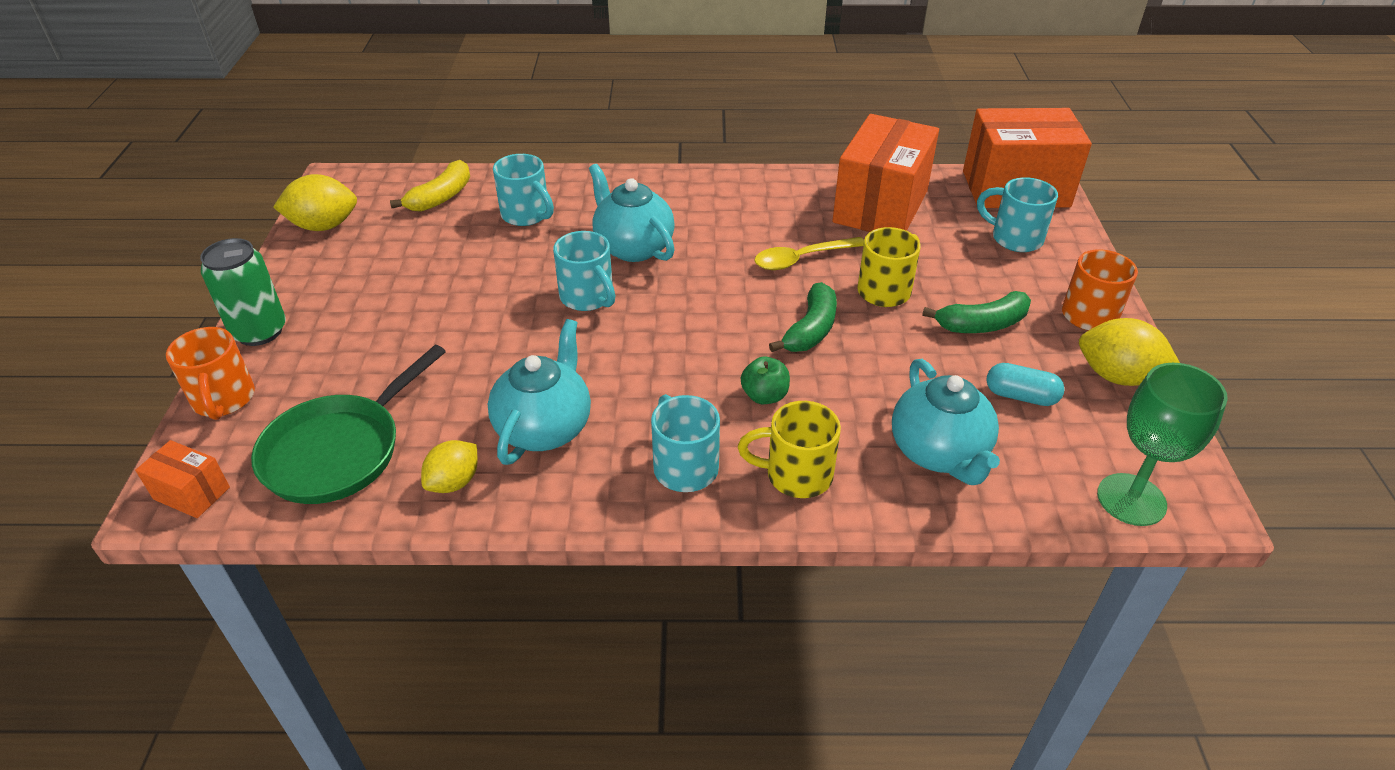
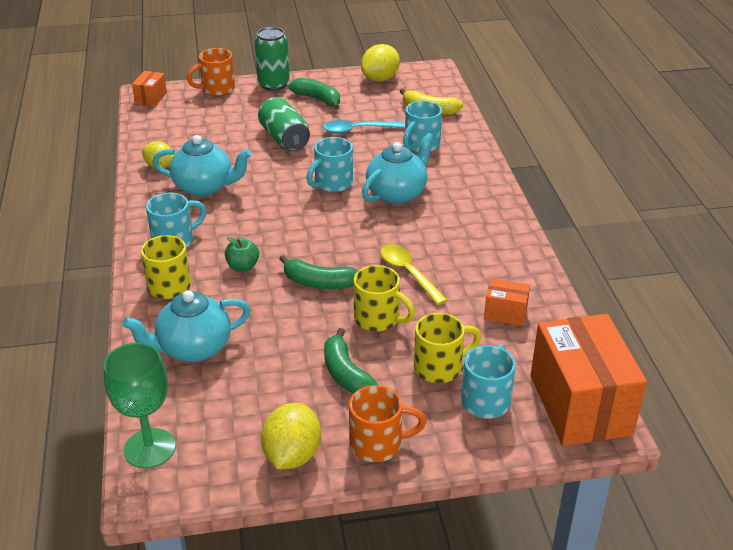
camera: 80 degrees right, 5 degrees down
green pan [251,345,446,504] -> none
yellow lemon [273,174,357,231] -> yellow lemon turned 60 degrees clockwise [361,44,400,82]
orange box [832,114,939,232] -> orange box [484,279,530,326], size x0.45
turquoise capsule [986,363,1065,406] -> none
none -> green can [258,97,310,151]
none -> green banana [288,78,340,109]
none -> turquoise spoon [323,120,405,134]
none -> yellow mug [414,313,481,383]

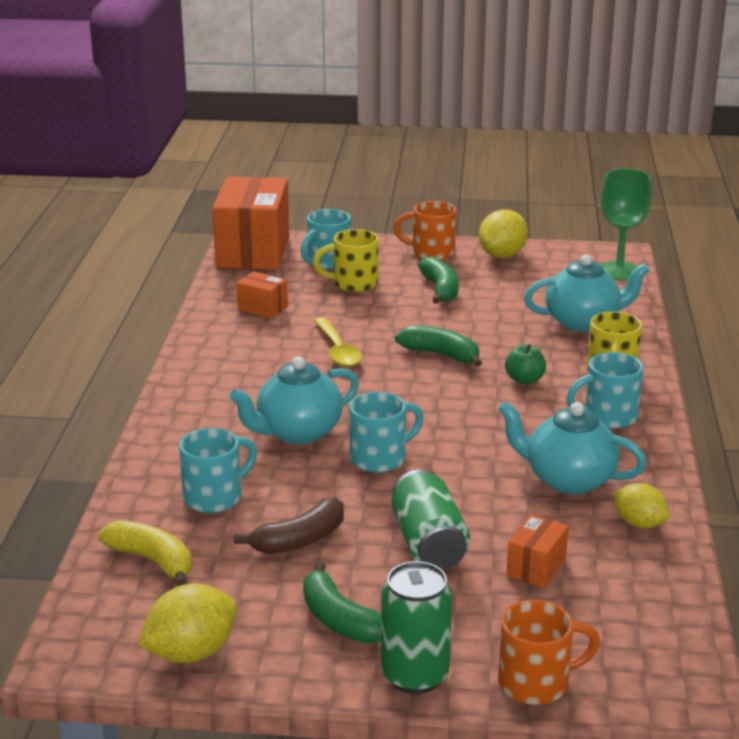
camera: 165 degrees left, 10 degrees down
orange box [132,71,167,107] -> orange box moved to [506,514,569,588]
turquoise spoon [323,120,405,134] -> brown banana [233,497,344,554]
yellow mug [354,265,415,331] -> none

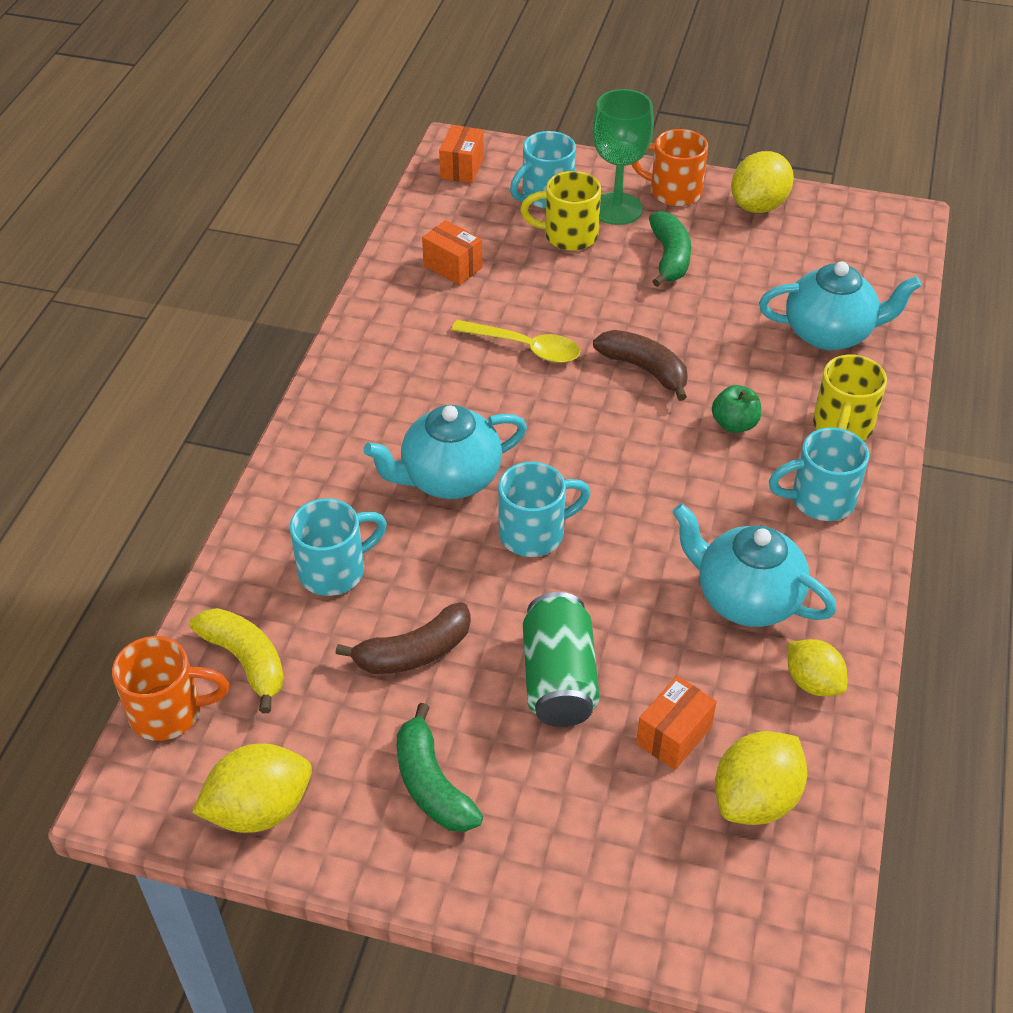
camera: 10 degrees right, 20 degrees up
orange box [212,177,289,270] -> orange box [439,125,484,183], size x0.45
yellow spoon [314,317,362,367] -> yellow spoon turned 60 degrees counterclockwise [451,320,580,363]
green can [381,561,452,694] -> none
green banana [395,325,482,367] -> brown banana [593,330,688,401]
orange mug [498,600,600,705] -> orange mug moved to [112,636,229,741]
green goblet [600,169,652,280] -> green goblet moved to [592,89,654,225]
none -> yellow lemon [715,731,807,825]

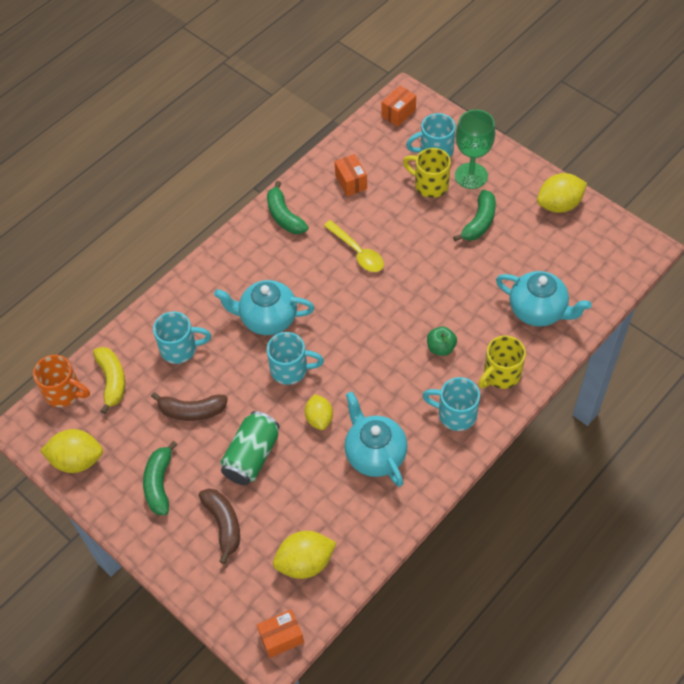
camera: 30 degrees right, 10 degrees up
brown banana [593,330,688,401] -> brown banana moved to [198,488,240,564]
orange mug [632,129,708,206] -> none
orange box [636,676,717,770] -> orange box moved to [257,609,304,658]
yellow lemon [788,639,847,696] -> yellow lemon moved to [305,394,333,430]
none -> green banana [267,181,308,234]

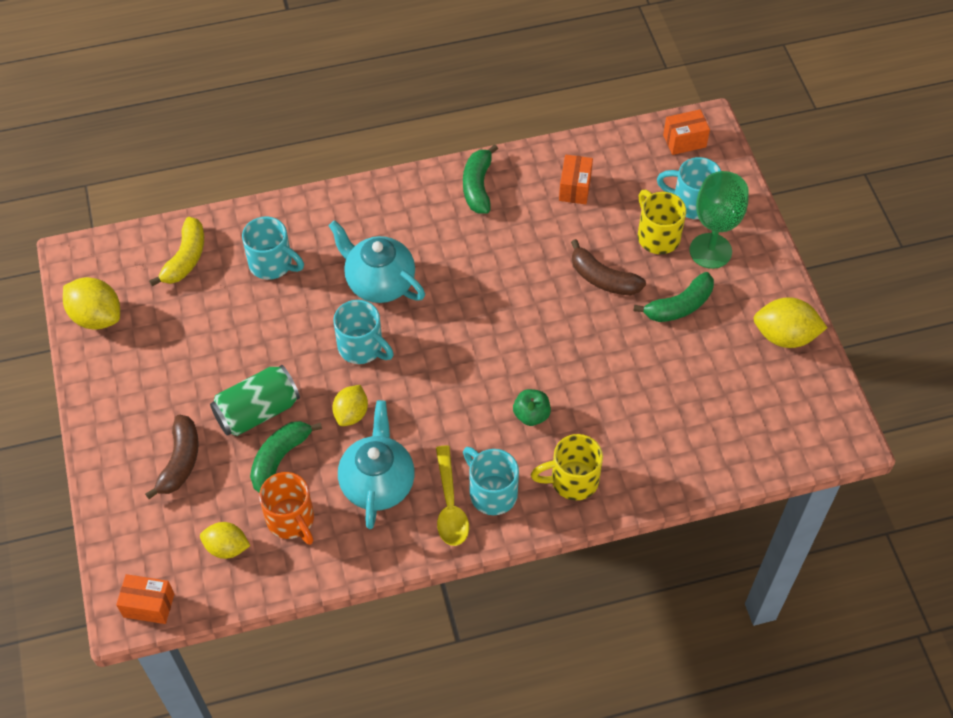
camera: 30 degrees right, 0 degrees up
orange mug [33,355,90,407] -> orange mug moved to [259,472,314,545]
green banana [143,441,178,515] -> green banana moved to [250,421,322,493]
brown banana [151,392,228,421] -> brown banana moved to [571,239,646,295]
yellow lemon [273,531,336,579] -> yellow lemon [200,522,250,559], size x0.66
yellow spoon [324,220,384,272] -> yellow spoon moved to [436,446,469,546]
turquoise teapot [496,271,592,326] -> none

